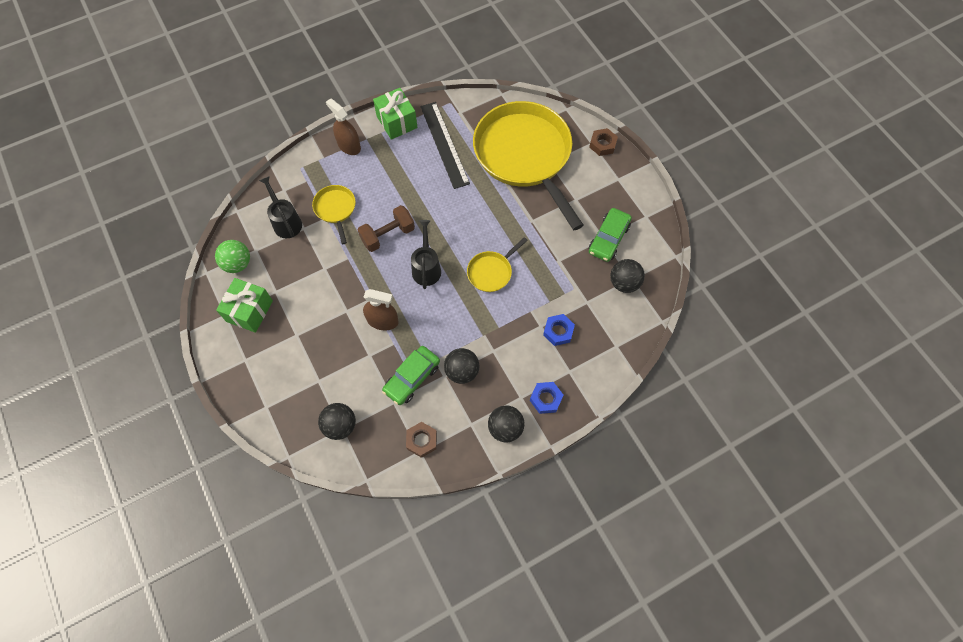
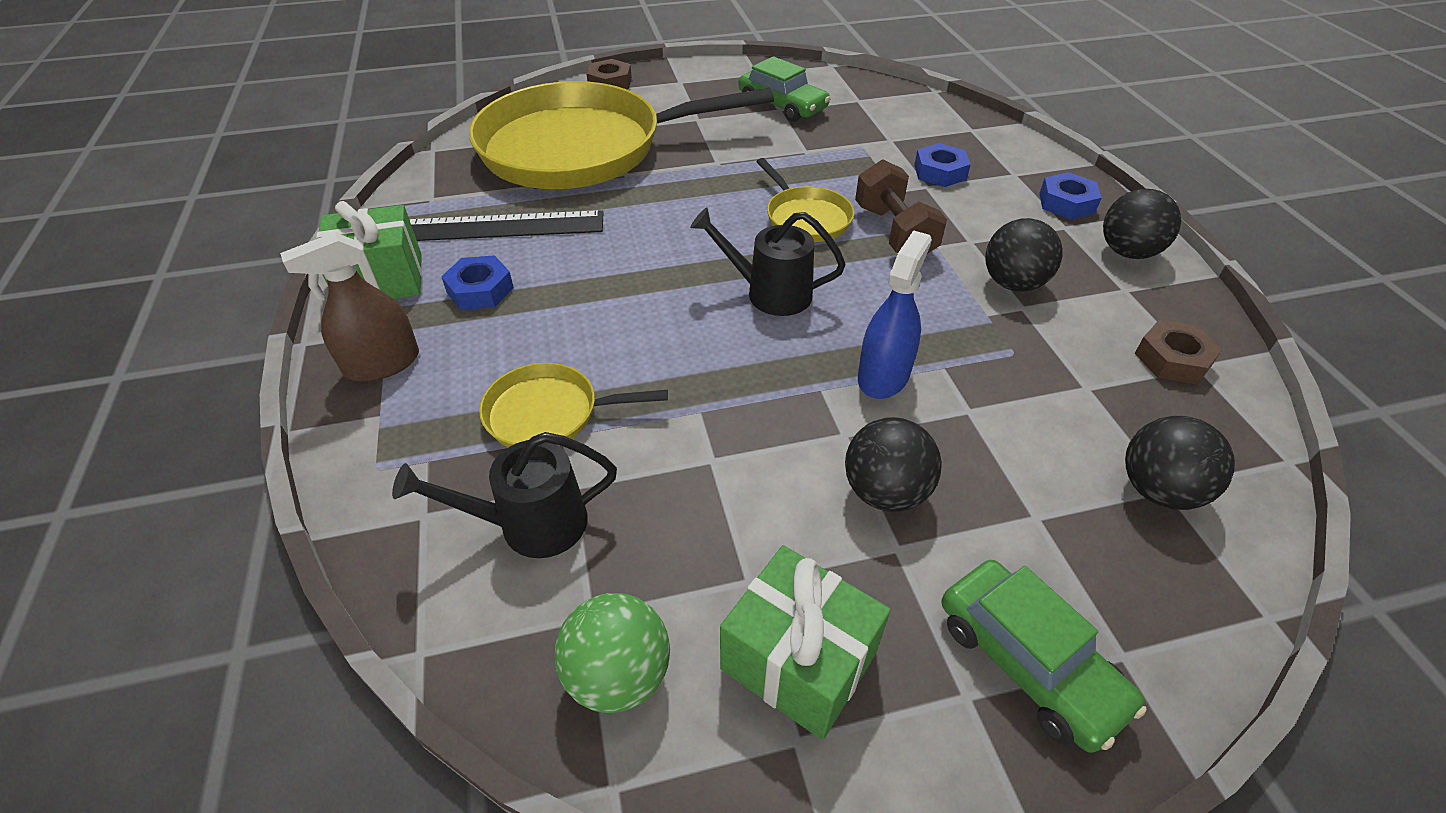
camera: 75 degrees left, 20 degrees down
brown dumbbell [358,205,415,252] -> brown dumbbell moved to [855,159,947,254]
brown spray bottle [363,289,399,330] -> blue spray bottle [858,230,932,399]
green car [382,346,440,405] -> green car moved to [942,560,1147,753]
black ball [610,259,645,293] -> black ball moved to [845,417,942,512]
none -> blue nut [441,255,514,310]

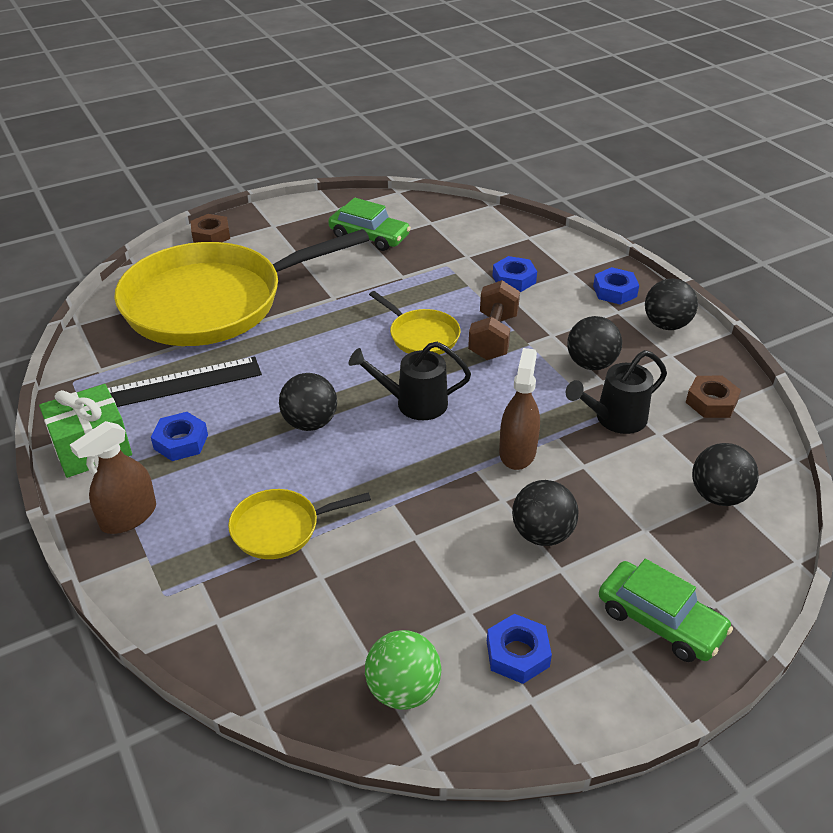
camera: 15 degrees left, 5 degrees down
black watering can [392,432,617,558] -> black watering can moved to [566,350,667,434]
green gift [720,545,891,740] -> blue nut [487,614,552,684]
brown dumbbell [855,159,947,254] -> brown dumbbell turned 45 degrees clockwise [468,280,520,360]
blue spray bottle [858,230,932,399] -> brown spray bottle [499,348,540,470]
none -> black ball [279,373,337,431]

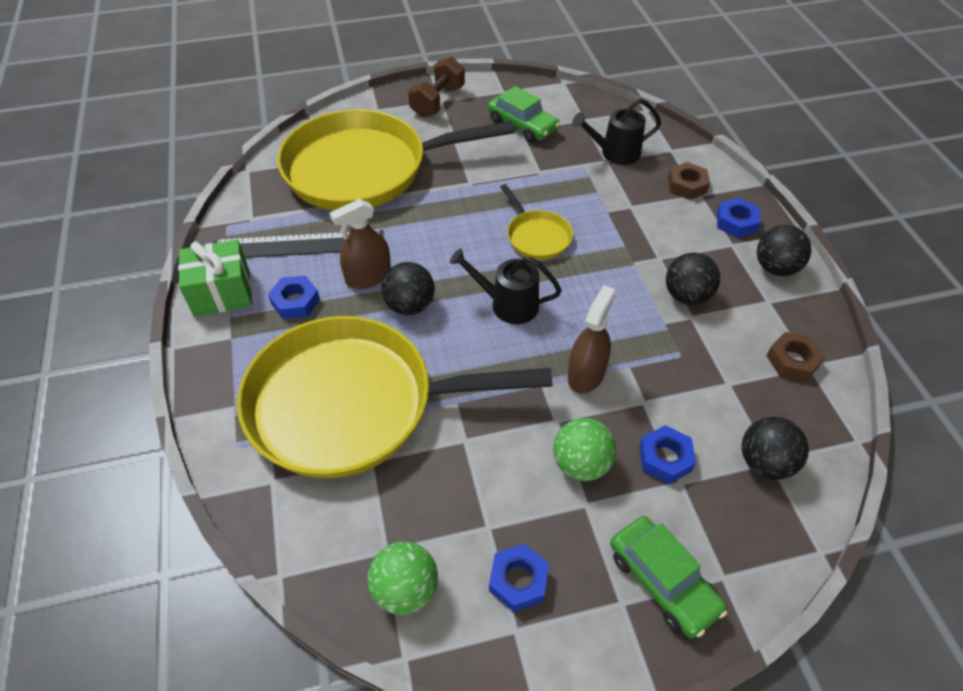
camera: 15 degrees right, 10 degrees up
brown spray bottle [70,421,156,534] -> brown spray bottle moved to [329,199,391,289]
brown nut [190,214,230,243] -> brown nut moved to [668,162,710,200]
yellow pan [228,489,371,559] -> yellow pan [237,316,553,478], size x2.37
brown dumbbell [468,280,520,360] -> brown dumbbell moved to [408,56,465,117]
blue nut [493,256,537,292] -> blue nut moved to [639,425,696,484]
black ball [512,480,579,546] -> green ball [553,418,616,481]
black watering can [566,350,667,434] -> black watering can moved to [572,98,661,165]

